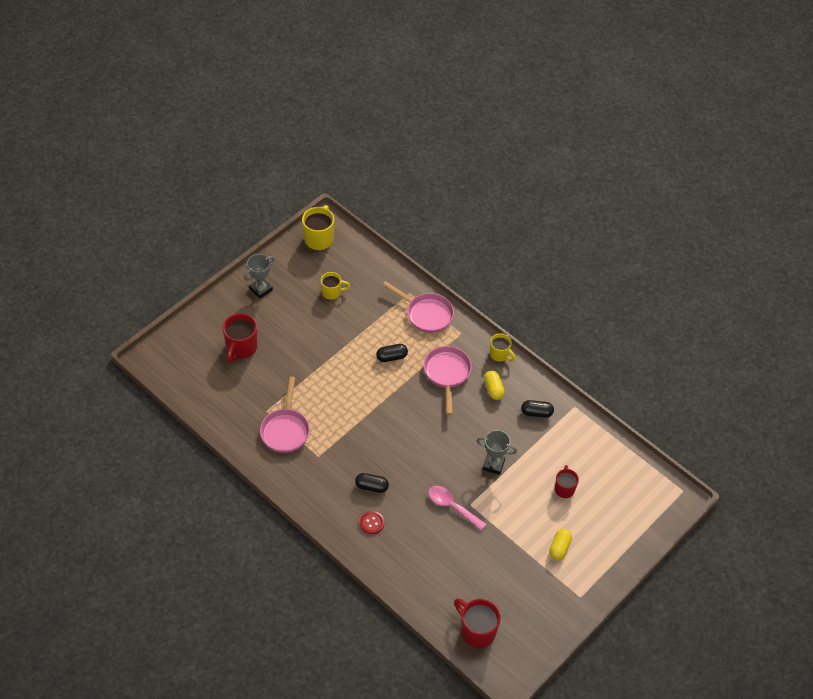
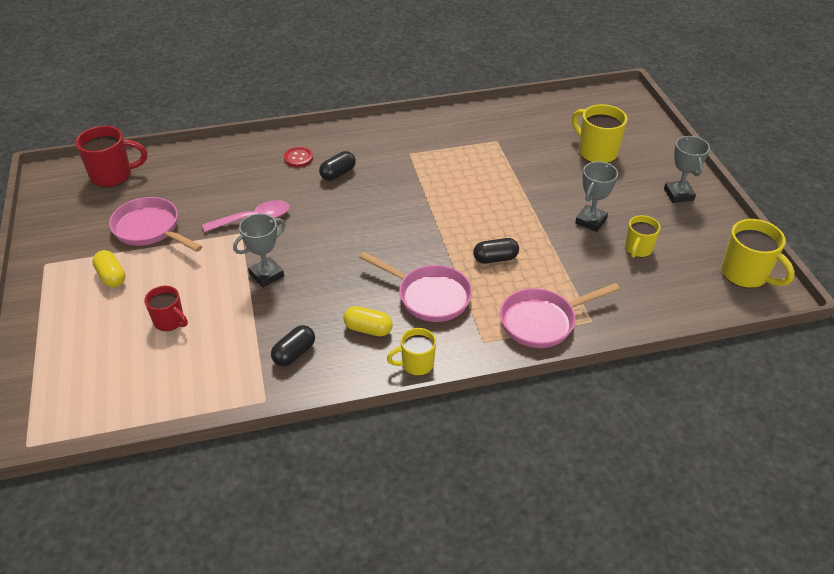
camera: 125 degrees right, 10 degrees down
red mug [222,313,257,363] -> yellow mug [572,104,627,163]
pink pan [260,377,310,453] -> pink pan moved to [109,197,203,252]
black capsule [376,344,408,362] -> black capsule turned 60 degrees clockwise [473,238,519,264]
none -> grey trophy [575,161,618,232]

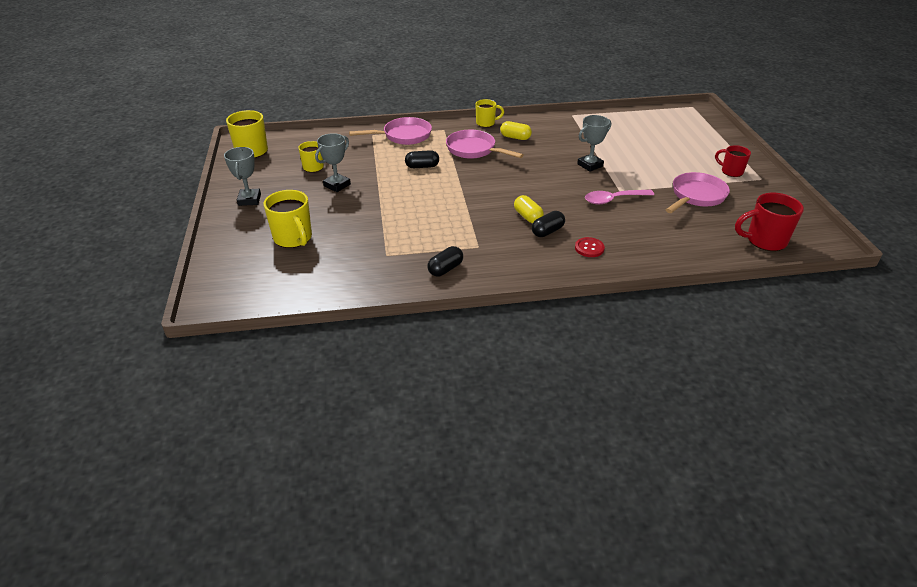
camera: 175 degrees left, 5 degrees down
yellow capsule [92,250,126,288] -> yellow capsule moved to [514,195,544,223]
pink pan [109,197,203,252] -> pink pan turned 90 degrees counterclockwise [666,172,730,213]
red mug [144,286,188,331] -> red mug moved to [715,145,751,177]
black capsule [271,325,315,367] -> black capsule moved to [428,246,463,276]

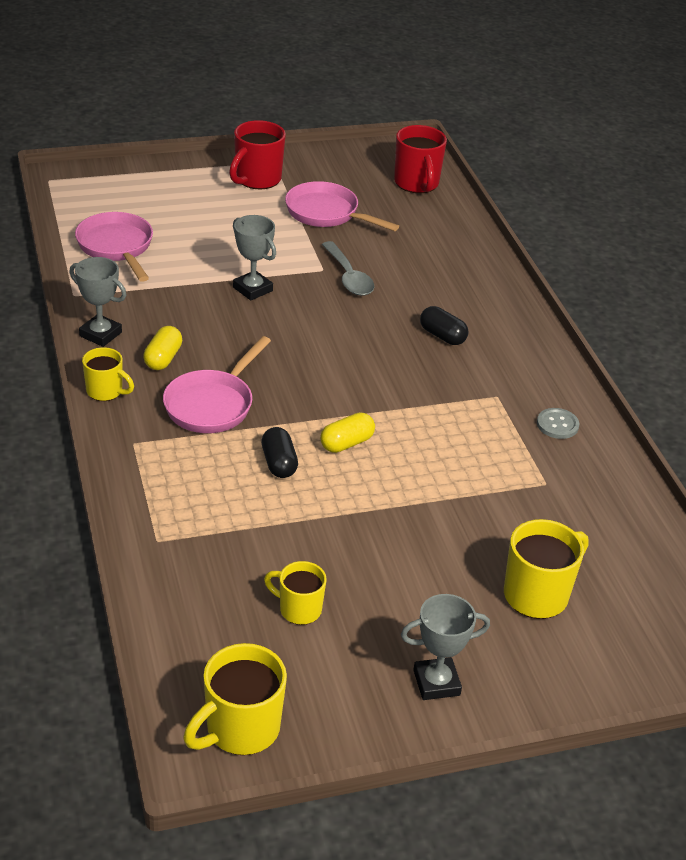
camera: 100 degrees left, 0 degrees up
grey trophy [315,133,351,192] -> grey trophy moved to [69,257,126,347]
pink pan [349,117,432,145] -> pink pan moved to [75,212,153,282]
black capsule [428,246,463,276] -> grey button [537,408,580,439]
yellow mug [475,99,504,127] -> yellow mug turned 135 degrees clockwise [82,347,134,401]
yellow capsule [514,195,544,223] -> yellow capsule moved to [320,412,375,453]
red button [575,237,605,257] -> none
pink spoon [585,190,654,205] -> grey spoon [322,241,375,296]
red mug [715,145,751,177] -> red mug [229,120,286,189], size x1.59

